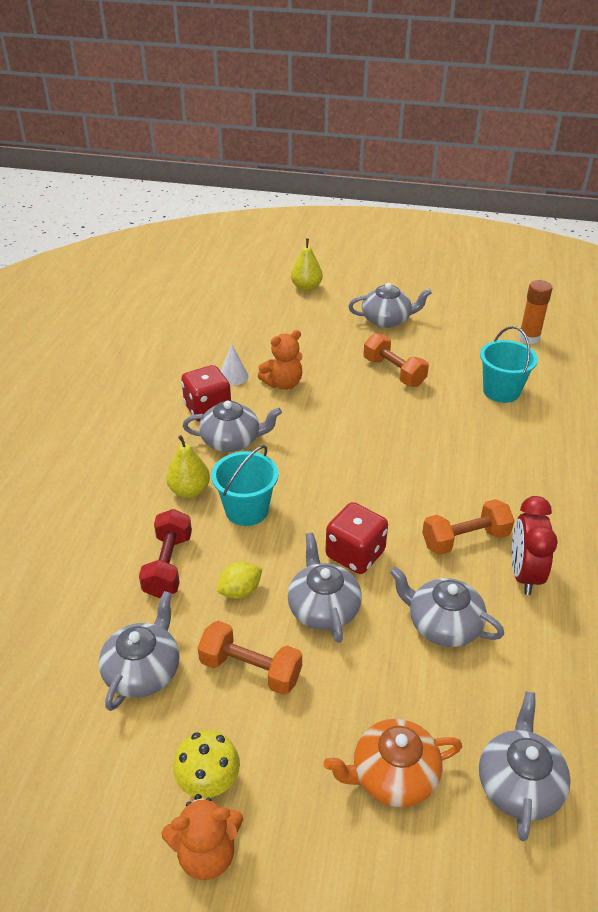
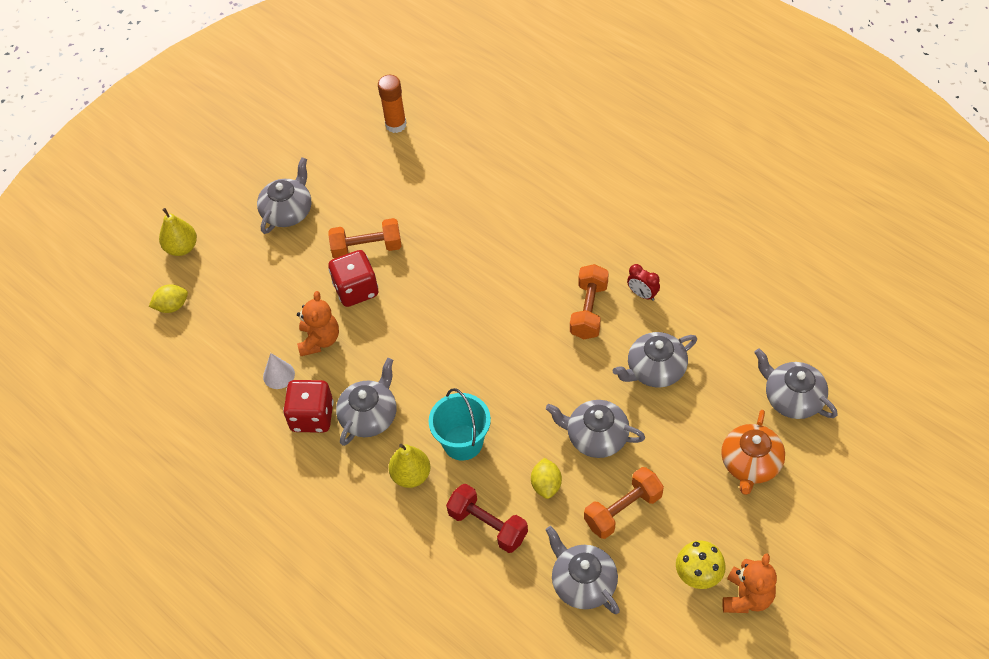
camera: 55 degrees left, 15 degrees up
red dice [325,502,388,574] -> red dice moved to [328,250,378,307]
turquoise bucket [480,326,538,403] -> none
red clock [511,496,558,595] -> red clock [627,264,660,301], size x0.58
none -> yellow lemon [149,284,188,313]

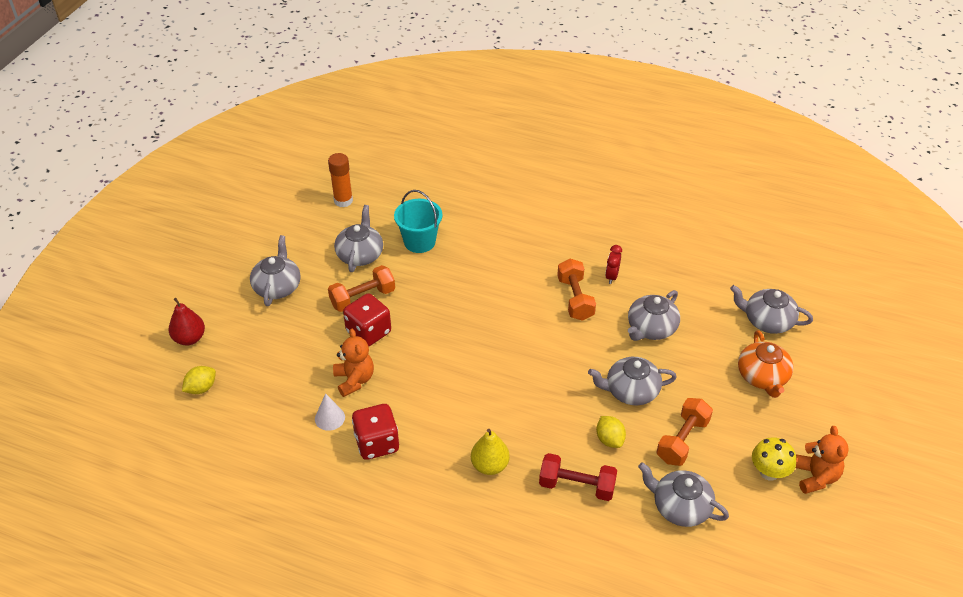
camera: 25 degrees left, 10 degrees down
yellow pear [159,208,197,256] -> red pear [169,298,205,345]
grey teapot [336,358,396,446] -> grey teapot moved to [334,205,383,272]
turquoise bucket [429,388,491,460] -> turquoise bucket moved to [394,190,443,253]
red clock [627,264,660,301] -> red clock turned 90 degrees clockwise [605,245,622,284]

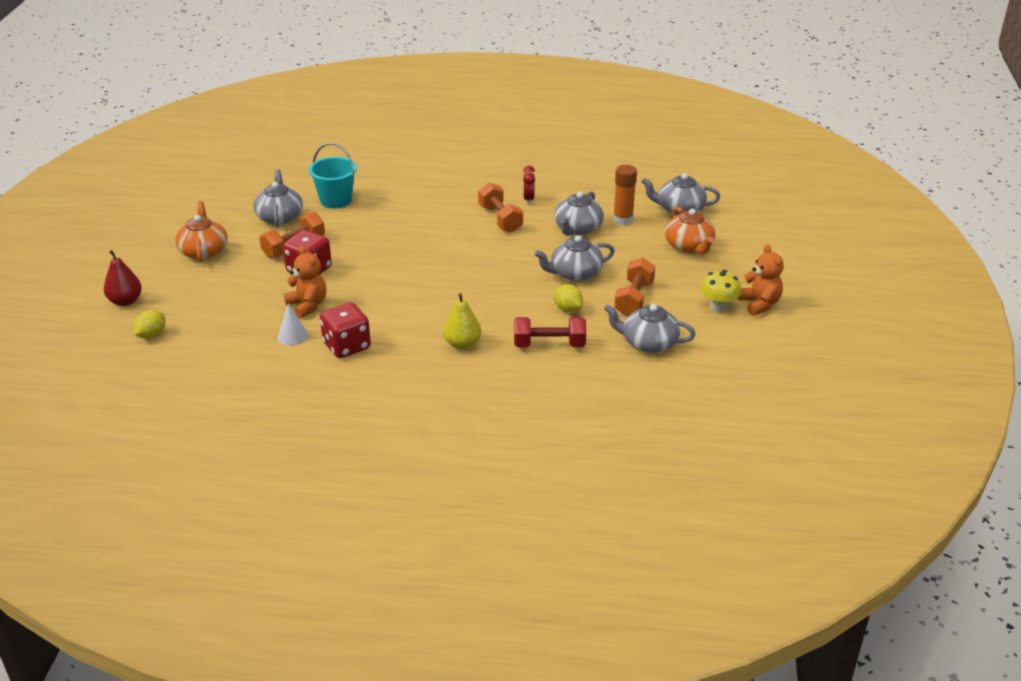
camera: 15 degrees left, 10 degrees down
grey teapot [250,235,301,306] -> orange teapot [175,201,228,263]
orange glue stick [328,153,353,207] -> orange glue stick moved to [613,165,637,225]

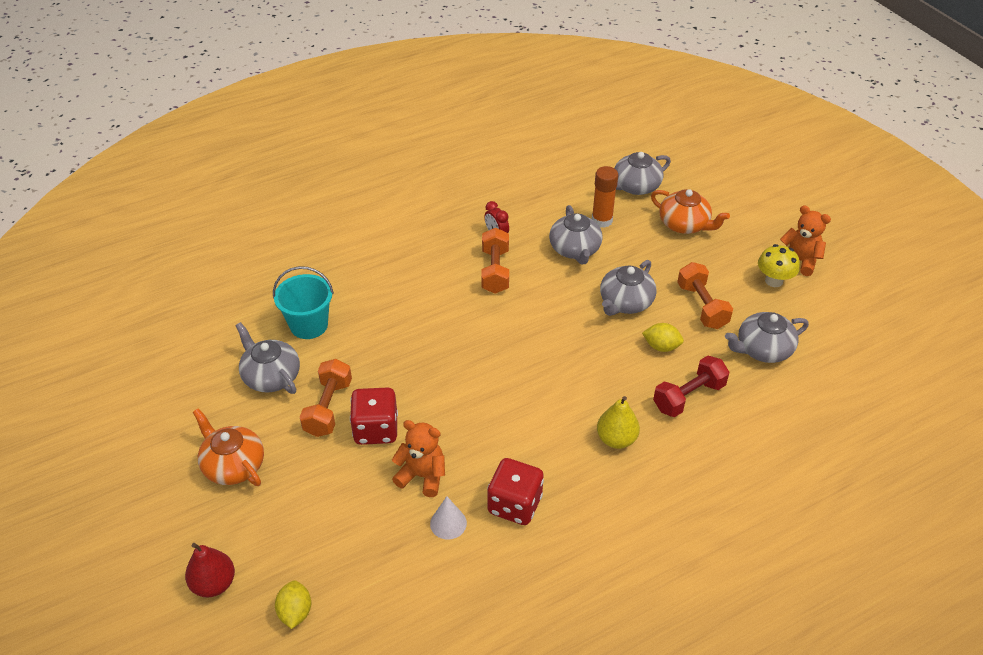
camera: 35 degrees left, 10 degrees up
orange dumbbell [478,183,523,232] -> orange dumbbell turned 60 degrees clockwise [481,228,509,294]

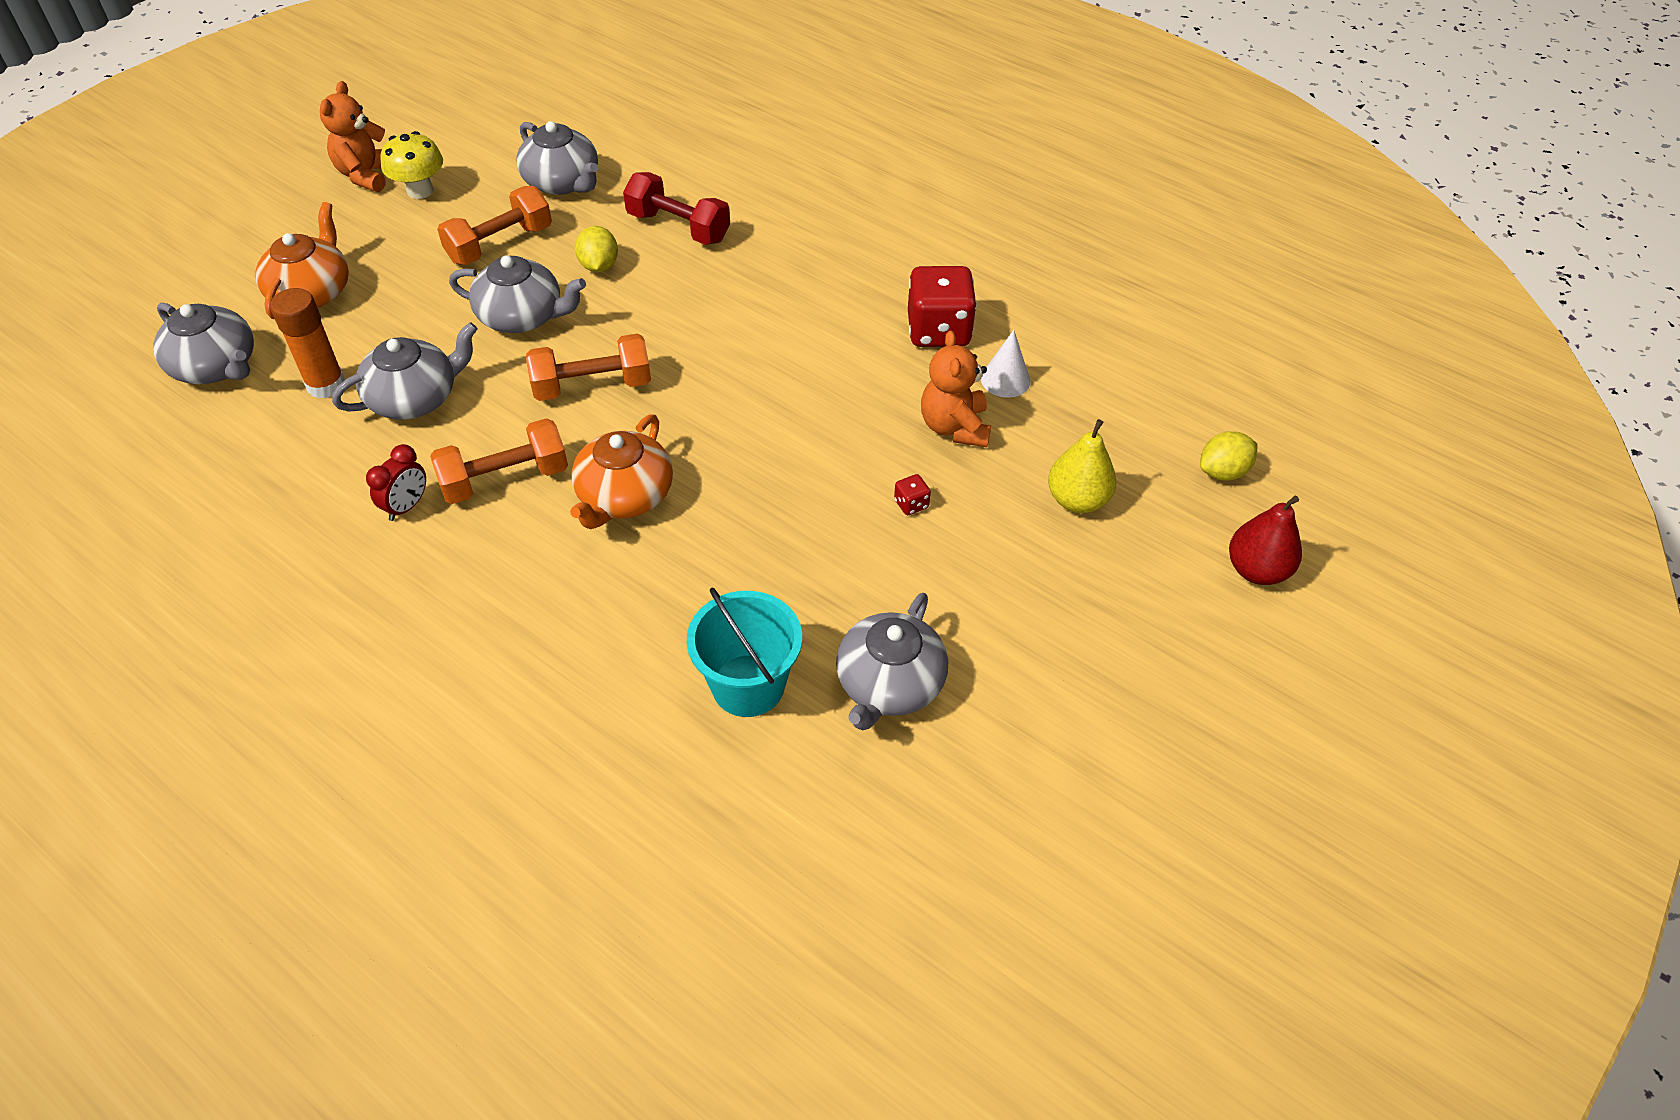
camera: 115 degrees left, 5 degrees up
orange teapot [193,408,264,486] -> orange teapot moved to [570,414,673,529]
orange dumbbell [300,359,352,437] -> orange dumbbell moved to [526,334,651,401]
red dice [350,388,398,445] -> red dice [894,474,931,515], size x0.41
yellow pear [597,396,640,449] -> yellow pear moved to [1048,419,1117,513]

